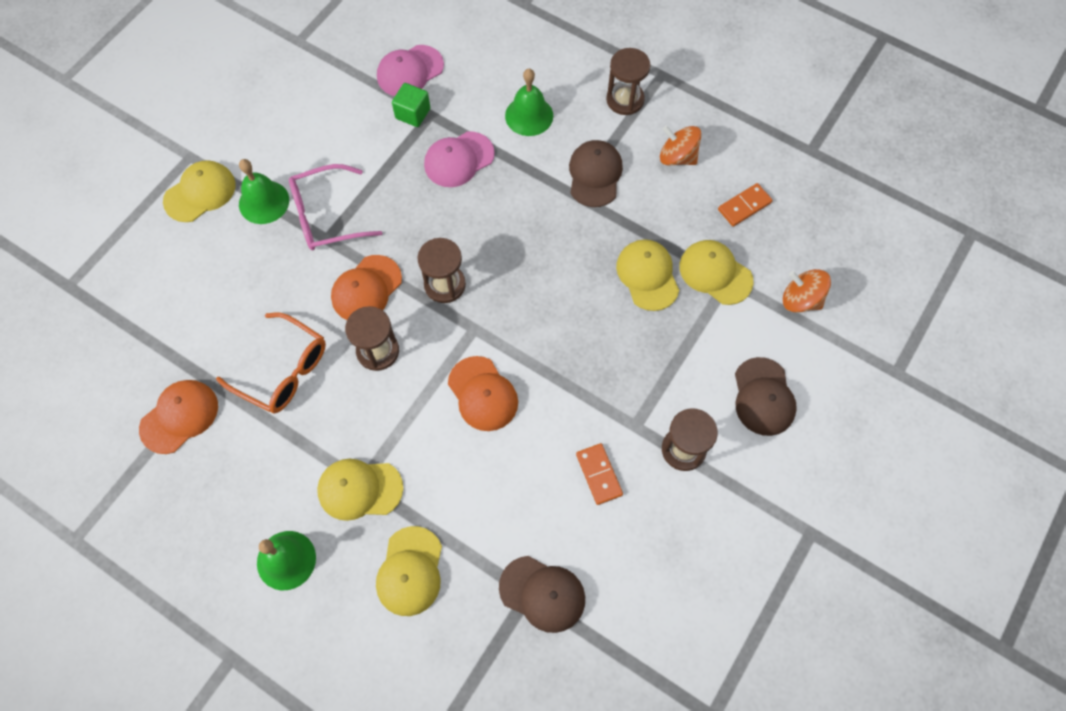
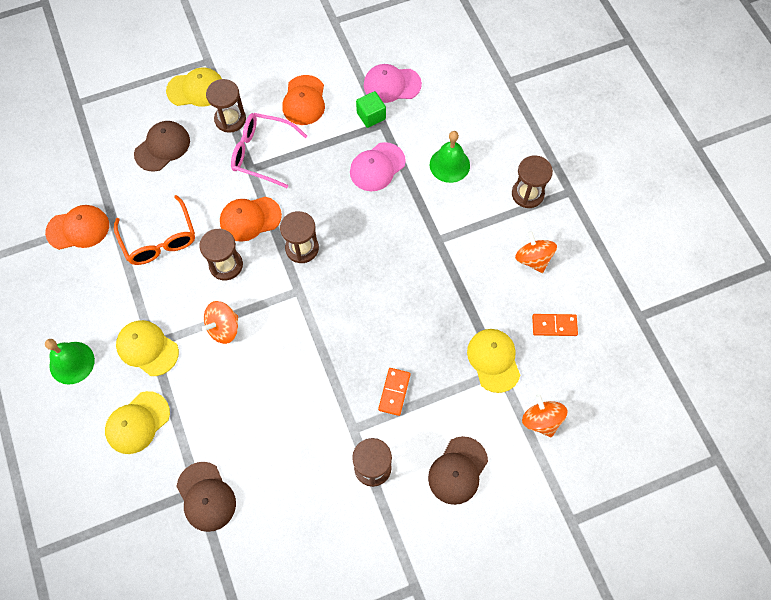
camera: 35 degrees right, 0 degrees up
green bell [239,159,289,224] -> brown hourglass [206,79,246,133]
pink cap [424,131,495,187] -> pink cap turned 45 degrees counterclockwise [350,142,406,191]
orange cap [448,356,518,431] -> orange cap moved to [282,75,325,125]
brown cap [569,140,623,207] -> brown cap moved to [134,121,190,171]
orange domino [576,443,623,505] -> orange domino moved to [378,368,411,416]
yellow cap [616,239,679,311] -> none
none -> orange spinning top [202,301,238,344]

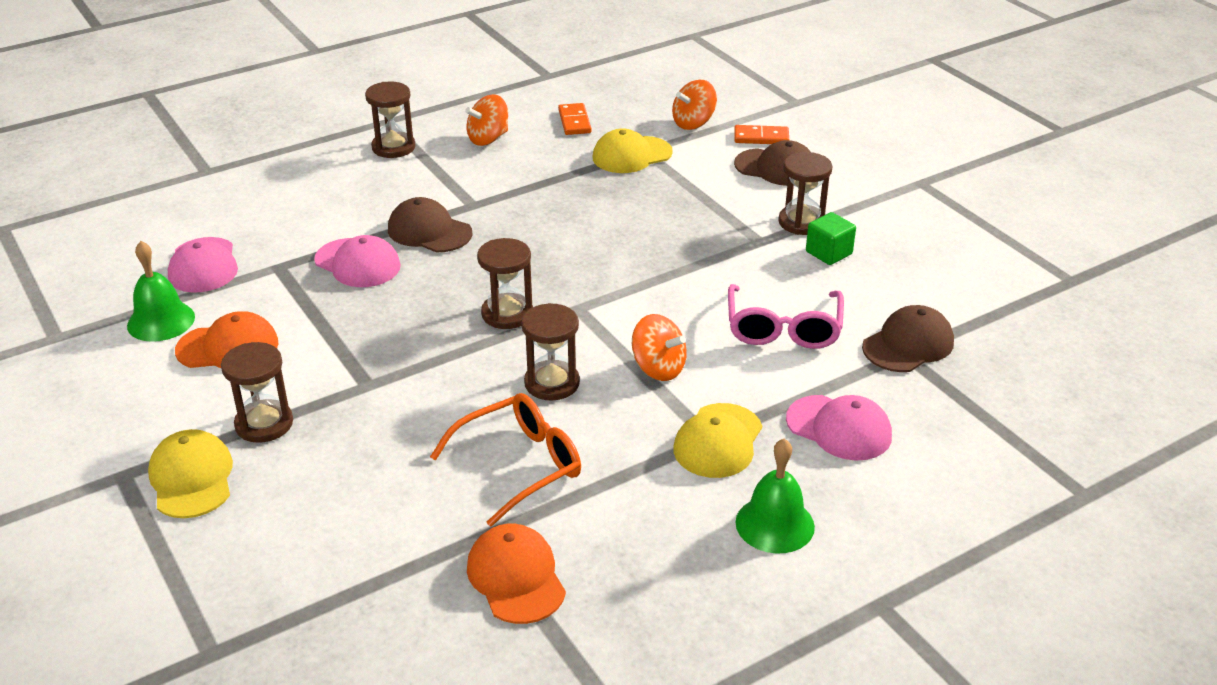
camera: 100 degrees left, 30 degrees down
yellow cap [105,391,170,454] -> pink cap [786,395,892,461]
brown cap [134,121,190,171] -> brown cap moved to [388,197,473,252]
orange cap [220,197,282,242] -> none
pink glasses [231,113,307,188] -> pink glasses moved to [728,284,844,349]
green cube [356,91,386,128] -> green cube moved to [806,212,856,265]
orange domino [378,368,411,416] -> orange domino moved to [734,125,789,144]
green bell [430,131,470,183] -> green bell moved to [127,241,195,342]

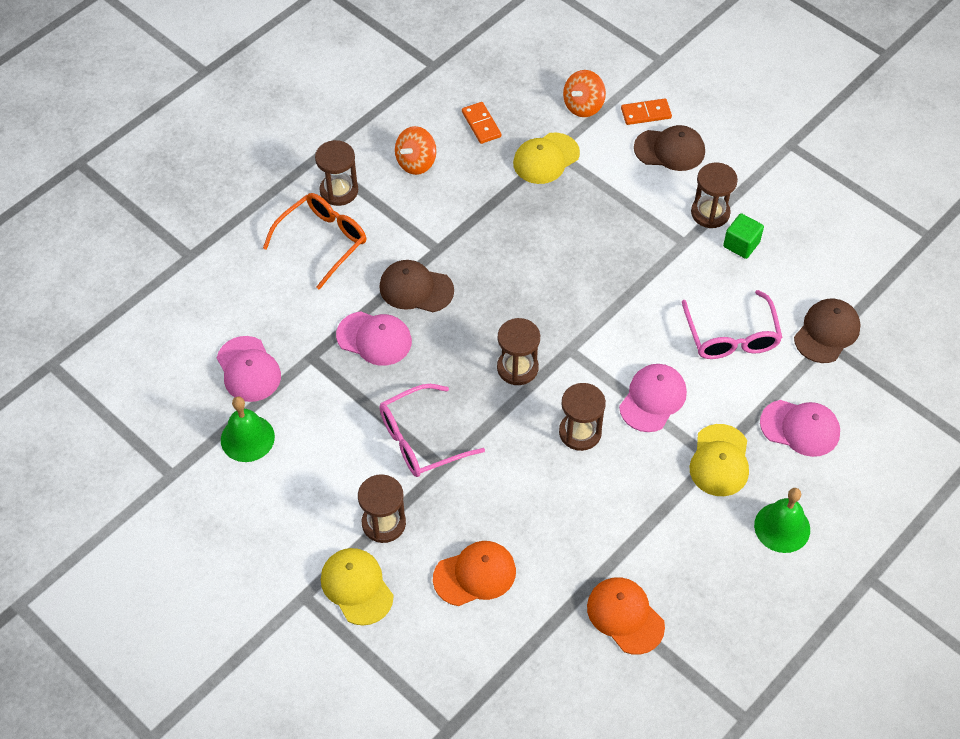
camera: 15 degrees left, 20 degrees up
orange cap [175,311,278,368] -> orange cap moved to [433,541,516,606]
orange glasses [430,393,581,527] -> orange glasses moved to [263,193,366,290]
orange spinning top [632,314,687,381] -> pink cap [619,364,687,432]
none -> pink glasses [379,384,485,477]

